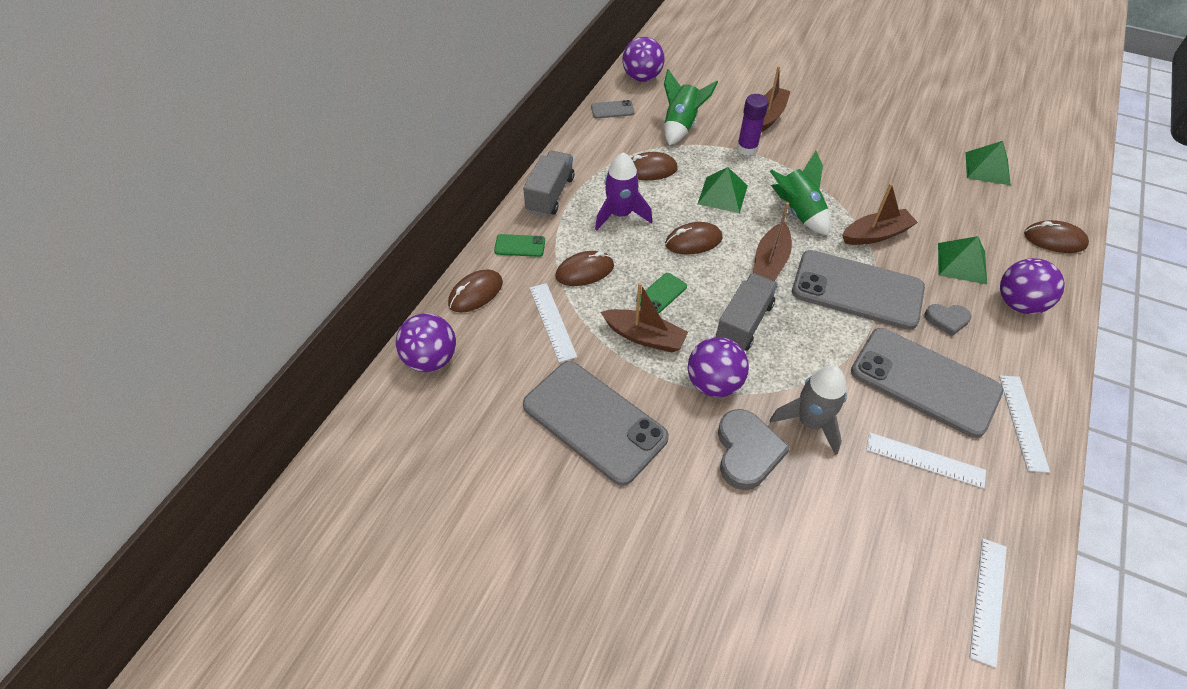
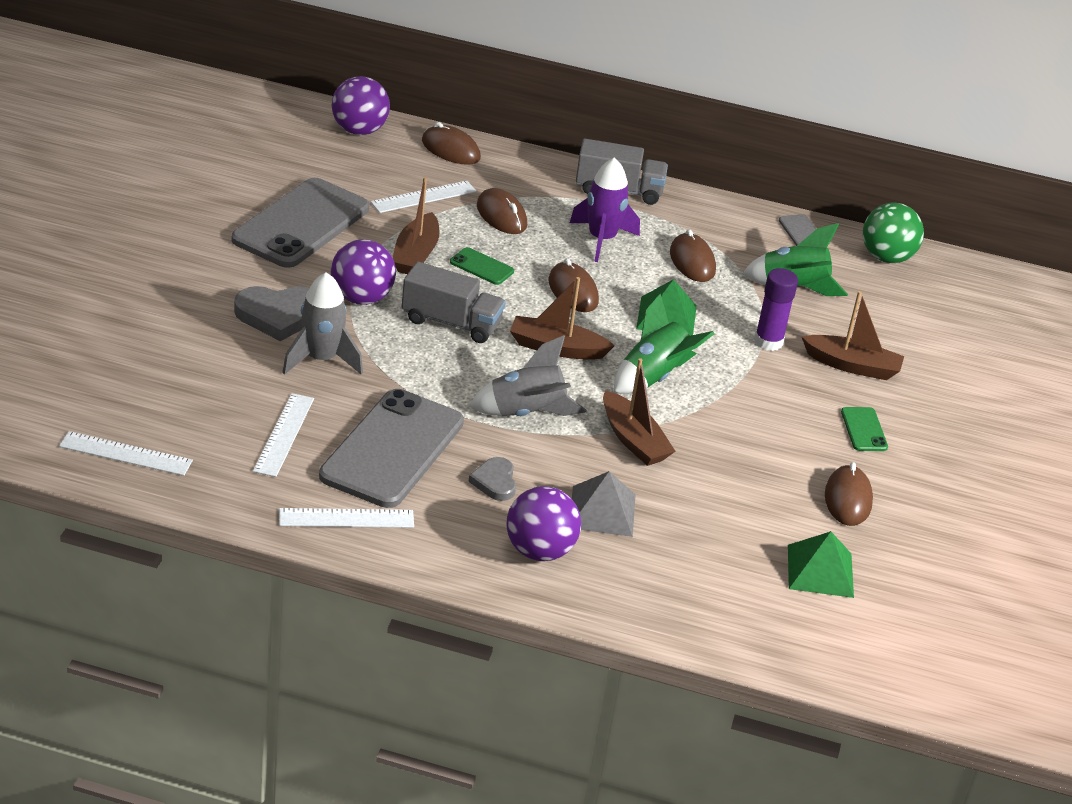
camera: 75 degrees right, 15 degrees down
green phone [494,234,545,257] -> green phone moved to [841,407,888,451]
purple ball [622,37,665,82] -> green ball [863,203,924,263]
grey phone [792,250,925,330] -> grey rocket [469,335,587,416]
green pyramid [938,236,987,284] -> grey pyramid [572,471,636,537]
brown mouse [1024,220,1089,253] -> brown mouse moved to [825,462,873,526]

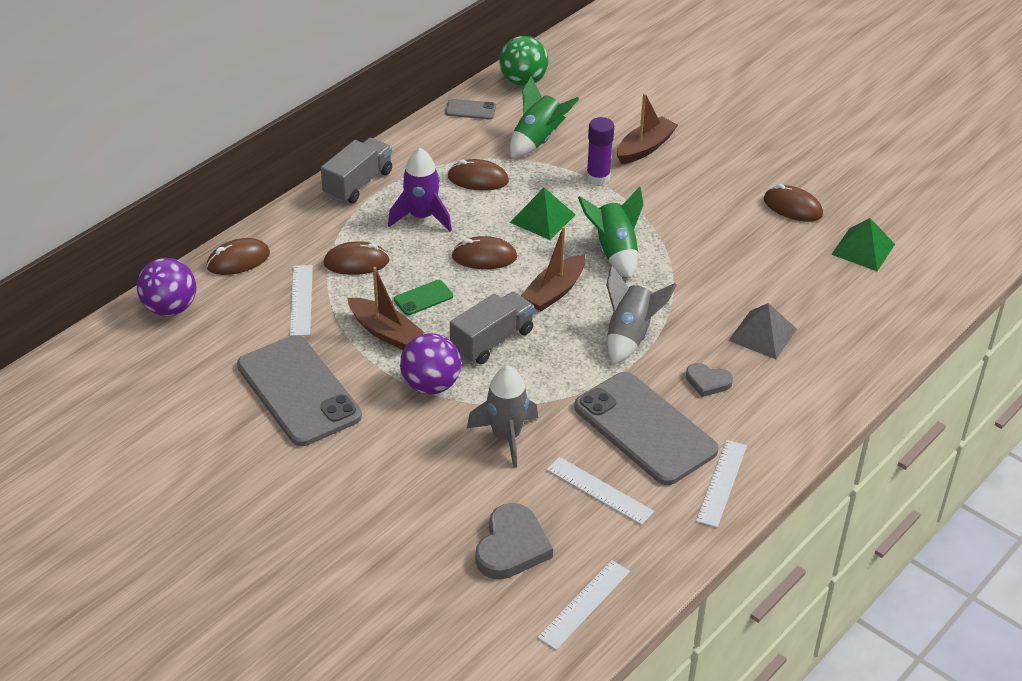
camera: 60 degrees left, 5 degrees up
grey heart [234,286,309,341] -> grey heart moved to [475,503,553,580]
purple ball [507,486,581,561] -> none
brown boat [603,358,676,466] -> none
green phone [841,407,888,451] -> none

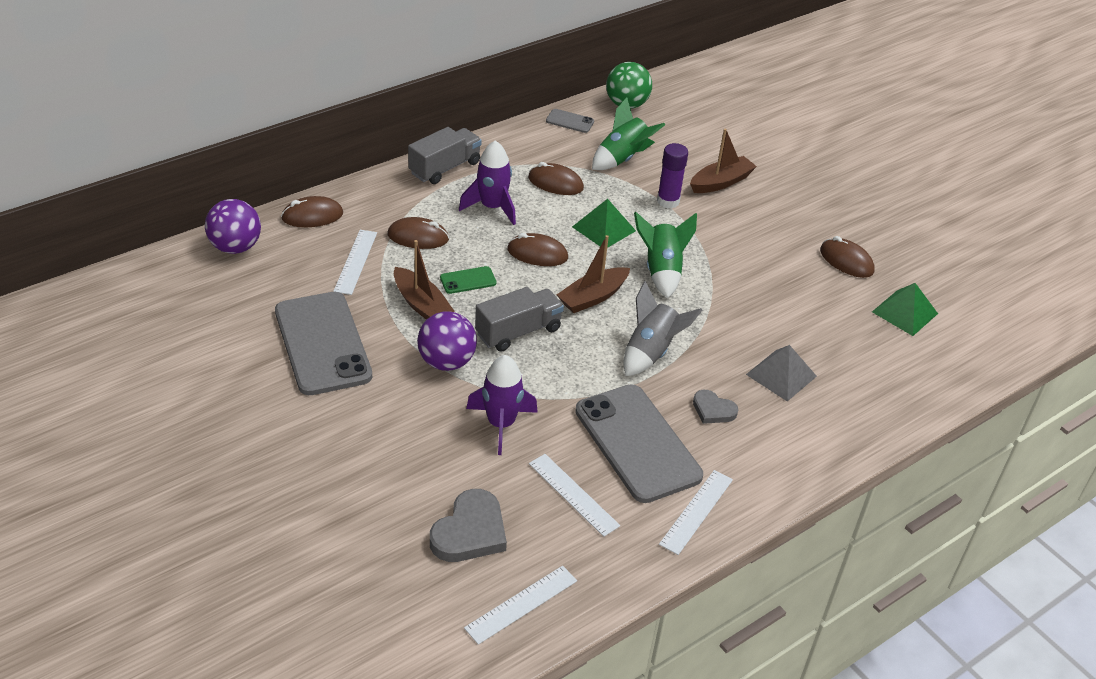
camera: 10 degrees right, 0 degrees up
grey rocket [467,366,538,467] -> purple rocket [466,355,538,455]

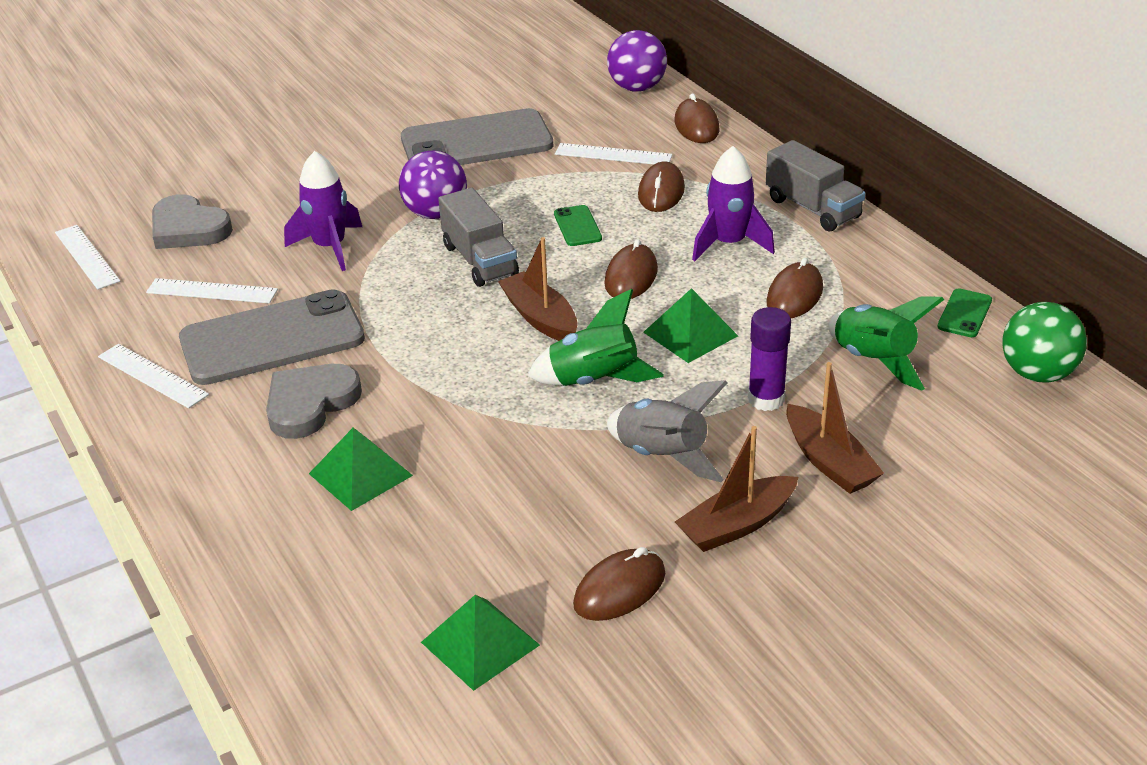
camera: 100 degrees right, 5 degrees down
brown boat [394,240,455,320] -> brown boat moved to [675,426,798,552]
white ruler [529,454,620,537] -> white ruler turned 45 degrees clockwise [146,278,278,303]
grey phone [546,109,594,133] -> green phone [937,288,992,337]
grey rocket [623,281,703,376] -> grey rocket moved to [607,380,728,482]
grey heart [693,390,738,424] -> grey heart [266,364,362,439], size x1.70
grey pyramid [746,345,817,402] -> green pyramid [309,427,413,511]

